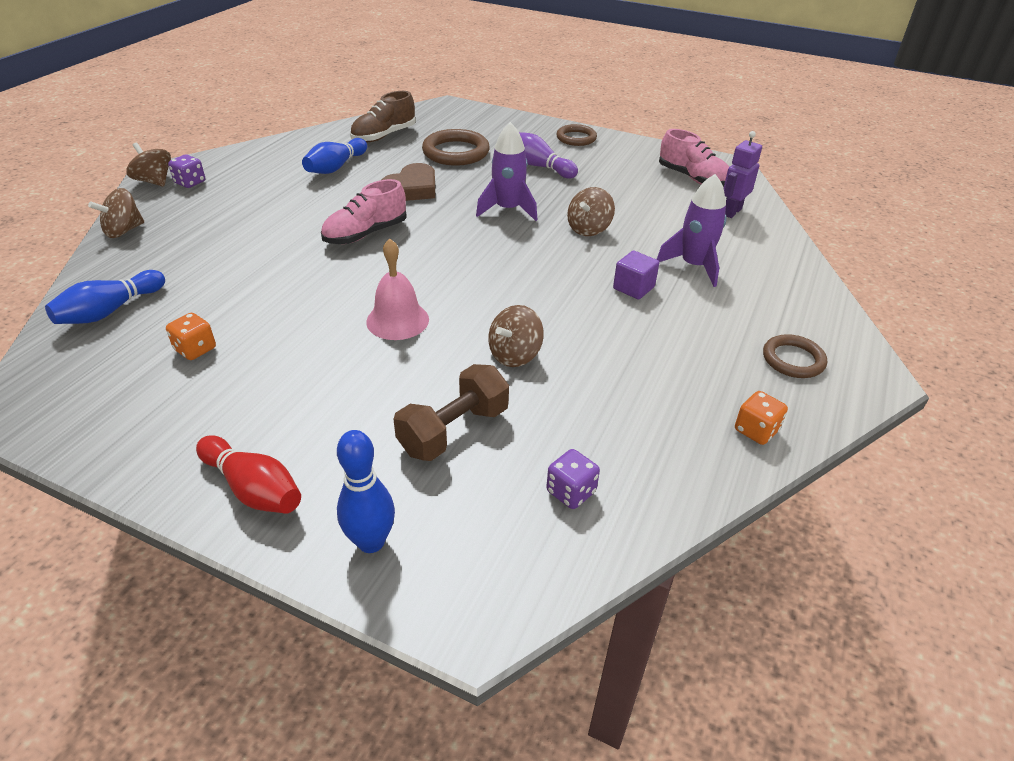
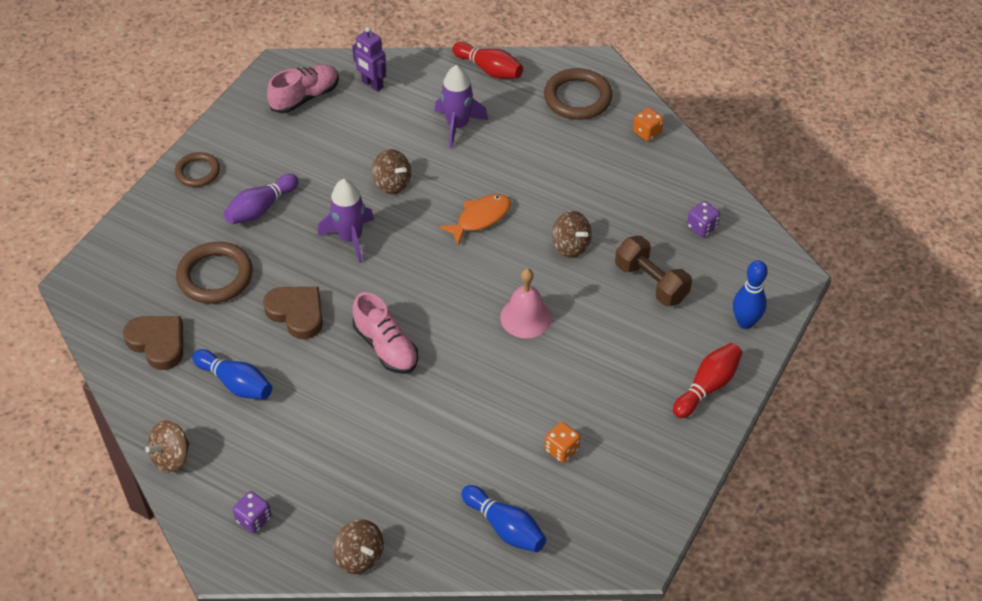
camera: 85 degrees left, 10 degrees up
brown spinning top [126,143,171,187] -> brown spinning top moved to [145,420,189,473]
brown shoe [350,91,416,142] -> brown heart [123,316,183,370]
purple cube [613,250,659,299] -> none
brown ring [763,334,827,378] -> brown ring [544,68,613,120], size x1.59
none -> orange fish [439,194,511,245]
none -> red bowling pin [452,42,523,79]

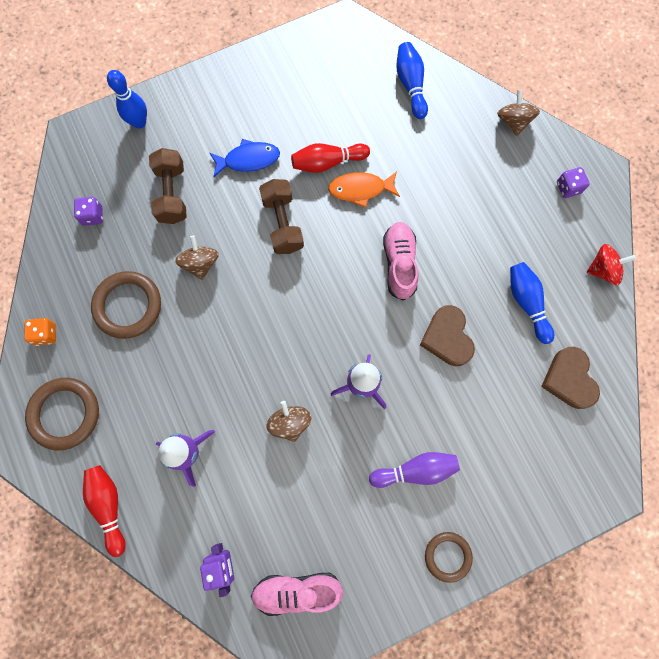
camera: 145 degrees left, 25 degrees up
brown spinning top [145,420,189,473] -> red spinning top [587,244,636,285]
brown ring [176,242,253,304] -> brown ring moved to [91,271,161,339]
orange fish [439,194,511,245] -> orange fish moved to [328,172,400,208]
pink bell [500,268,552,338] -> brown dumbbell [259,179,304,254]
orange dice [545,422,580,463] -> none
red bowling pin [673,343,742,418] -> red bowling pin moved to [291,143,370,173]
none -> blue fish [210,139,280,177]

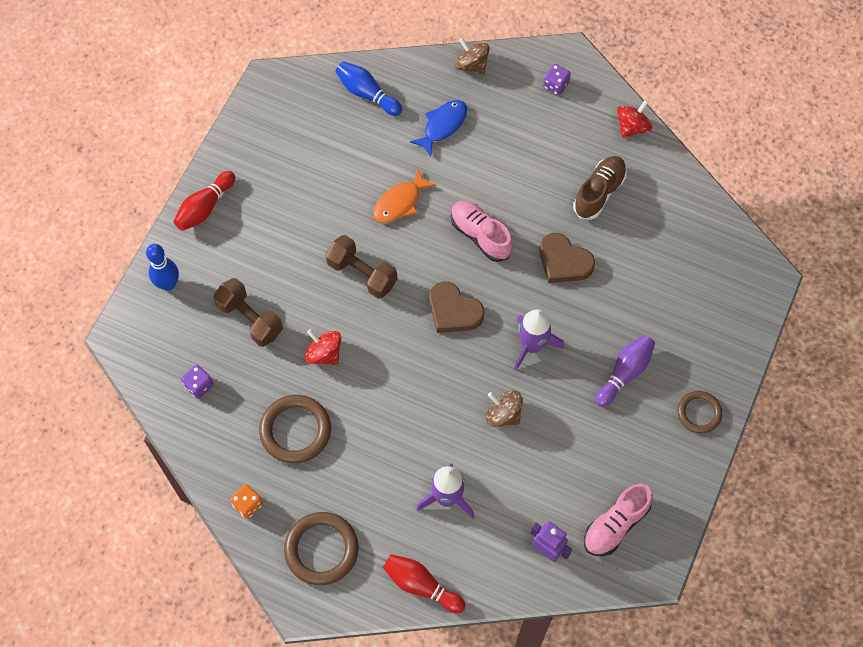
camera: 40 degrees left, 10 degrees down
brown spinning top [175,235,219,280] -> red spinning top [305,329,341,365]
blue fish [210,139,280,177] -> blue fish moved to [410,100,467,157]
red bowling pin [291,143,370,173] -> red bowling pin moved to [174,171,235,231]
blue bowling pin [510,262,554,344] -> brown shoe [573,156,627,220]
brown heart [541,347,600,409] -> brown heart moved to [429,282,484,333]

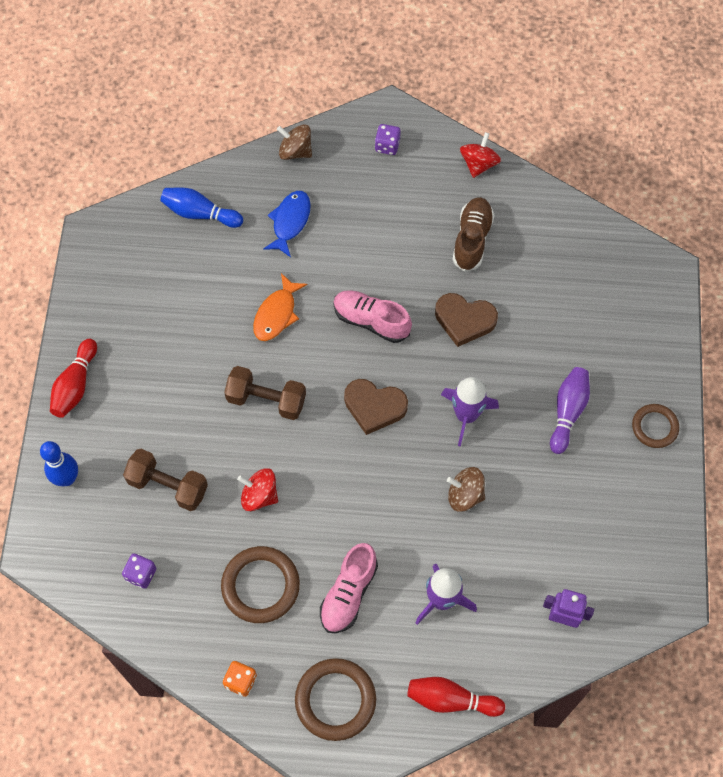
camera: 20 degrees left, 0 degrees up
pink shoe [584,483,653,556] -> pink shoe moved to [320,543,378,633]

